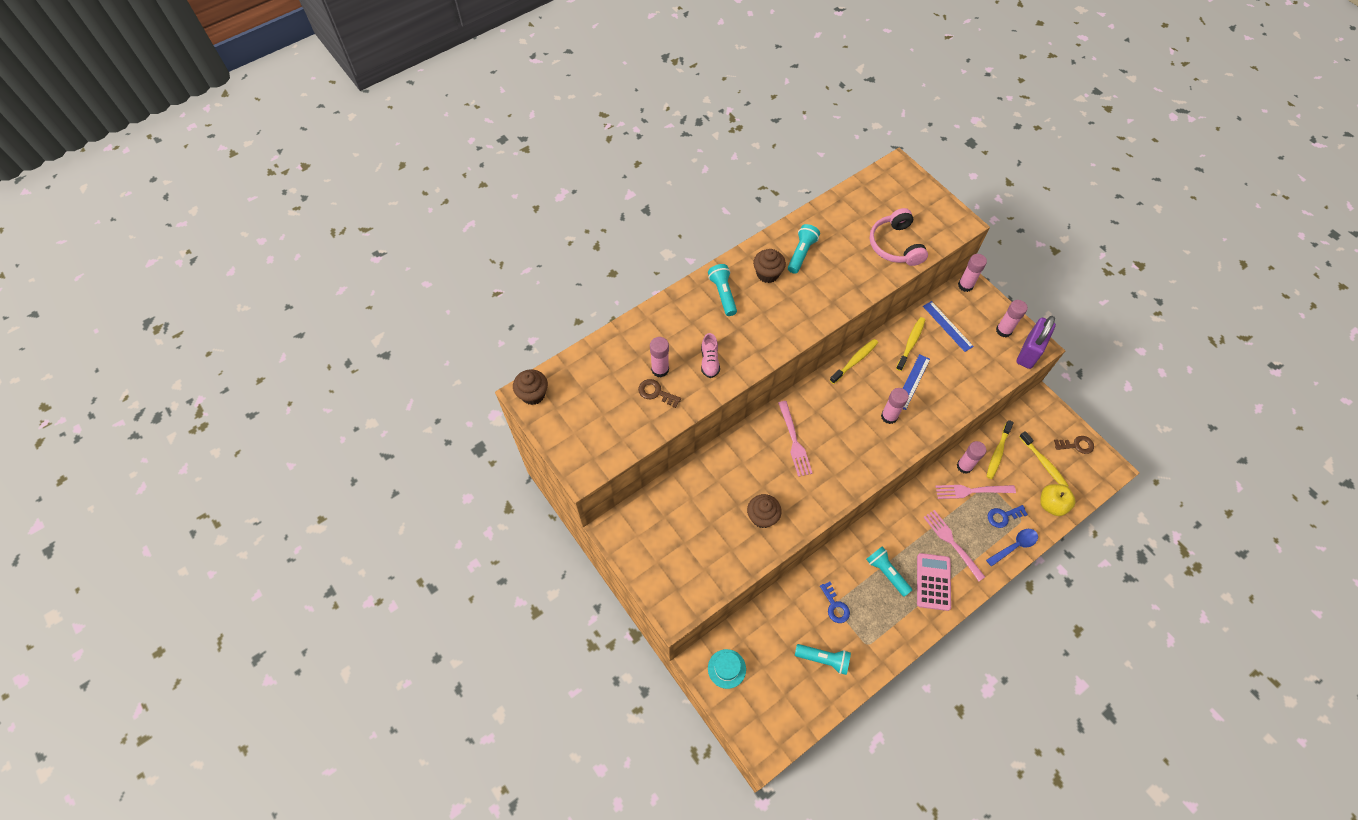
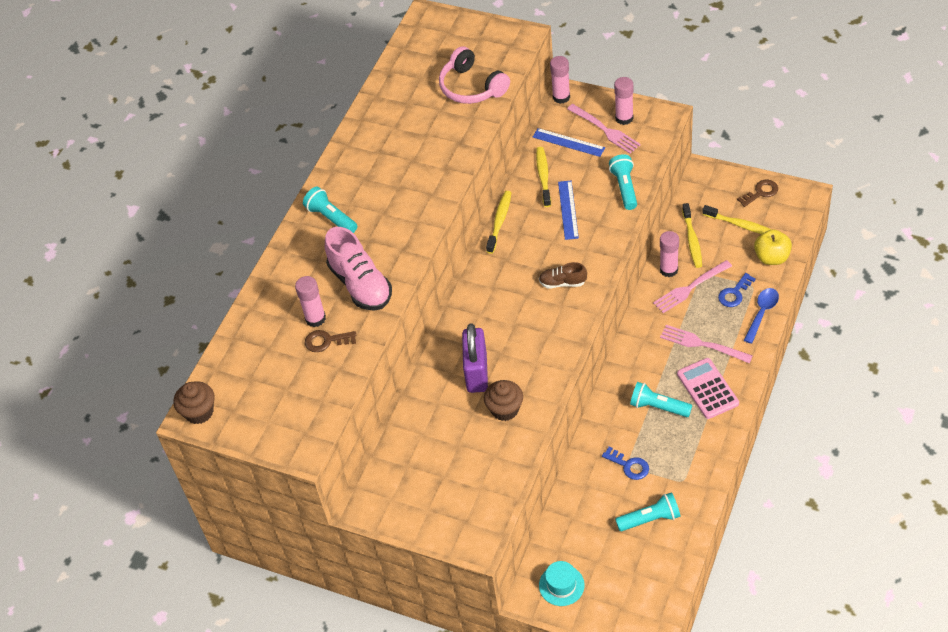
camera: 25 degrees left, 10 degrees down
pink shoe [701,333,720,378] -> pink shoe [325,227,392,311], size x1.87
brown cupcake [753,249,786,283] -> none
pink fork [778,401,813,477] -> pink fork moved to [567,104,641,154]
turquoise flashlight [788,224,820,274] -> turquoise flashlight moved to [609,154,637,210]
pink glue stick [881,388,909,424] -> none
purple padlock [1016,316,1056,369] -> purple padlock moved to [462,323,488,393]
none -> brown shoe [539,262,587,288]

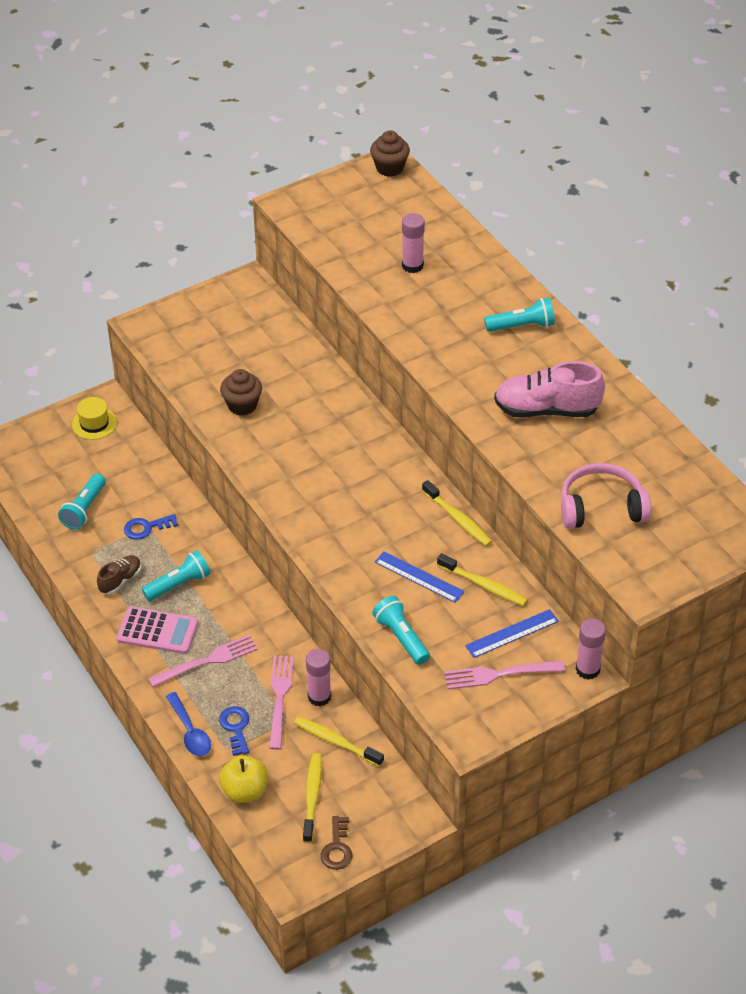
camera: 120 degrees right, 5 degrees down
brown key [305,330,356,352] -> none
pink shoe [325,227,392,311] -> pink shoe moved to [494,361,605,418]
purple padlock [462,323,488,393] -> none
brown shoe [539,262,587,288] -> brown shoe moved to [97,555,141,594]
turquoise hat [539,561,585,606] -> yellow hat [72,397,117,440]
turquoise flashlight [609,154,637,210] -> turquoise flashlight turned 150 degrees counterclockwise [372,596,430,665]
pink glue stick [614,77,633,125] -> none
yellow toothbrush [702,205,771,234] -> yellow toothbrush turned 120 degrees clockwise [303,753,322,843]

